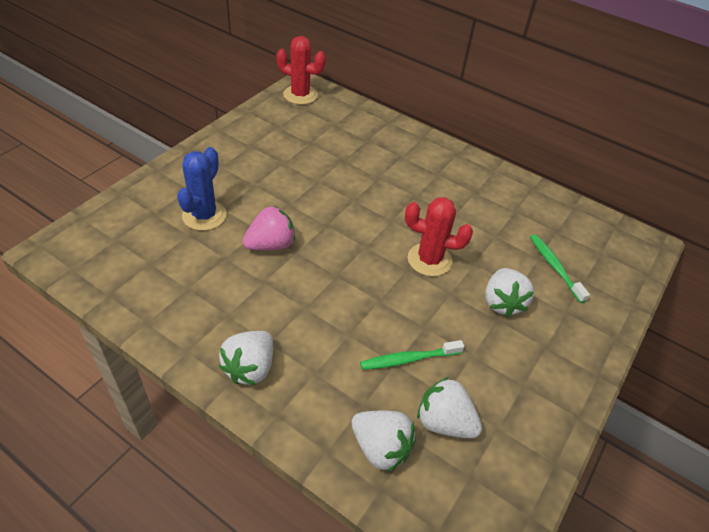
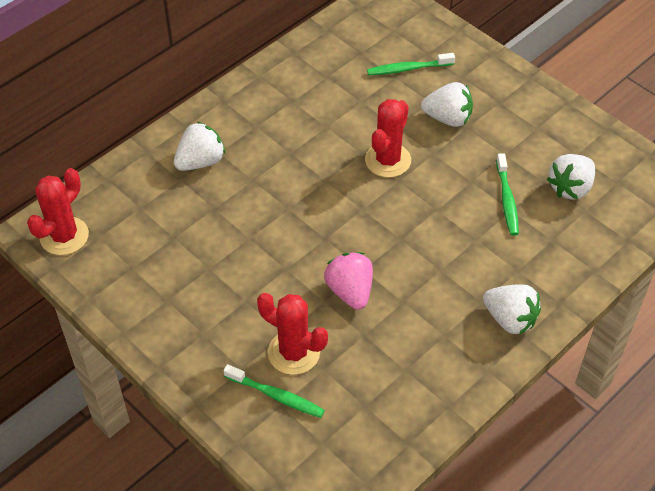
camera: 75 degrees left, 5 degrees up
blue cactus [177,147,227,231] -> red cactus [257,293,328,375]
white strawberry [351,411,416,472] -> white strawberry moved to [174,122,225,171]
none -> green toothbrush [223,364,325,418]

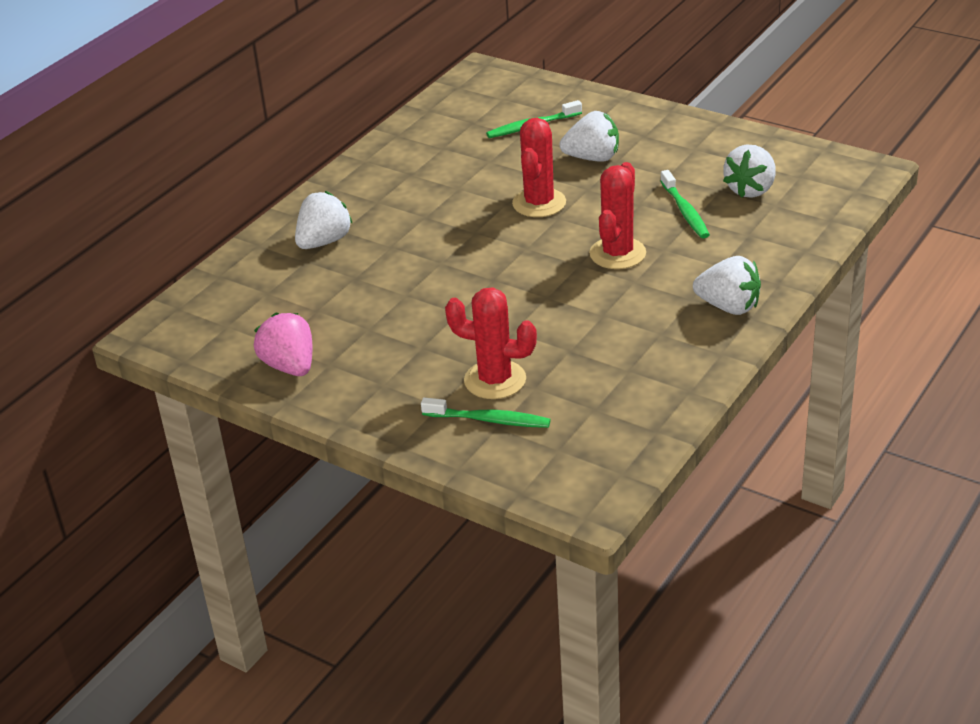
camera: 10 degrees left, 15 degrees down
red cactus [27,168,89,255] -> red cactus moved to [589,162,646,269]
pink strawberry [324,252,373,310] -> pink strawberry moved to [254,313,312,376]

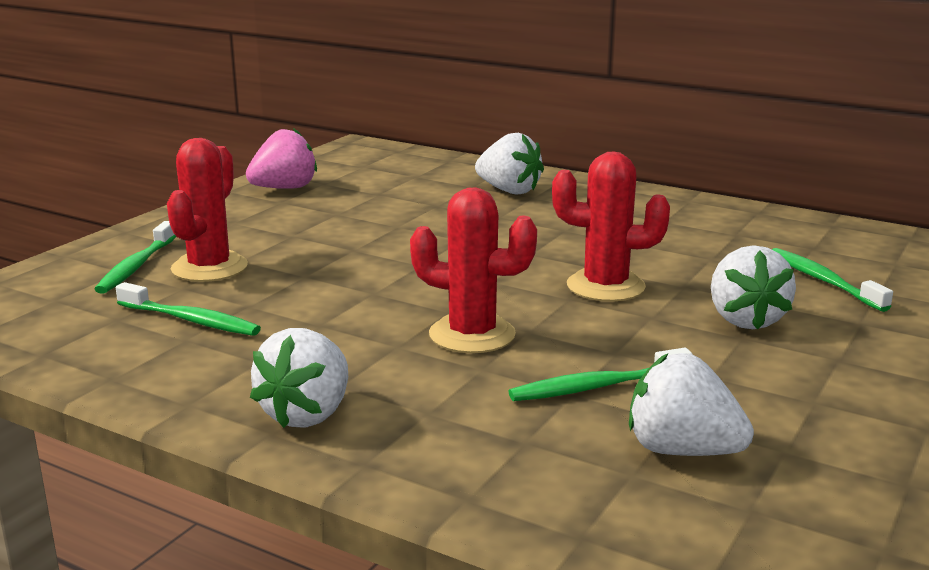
camera: 85 degrees right, 15 degrees down
none -> green toothbrush [116,282,261,336]

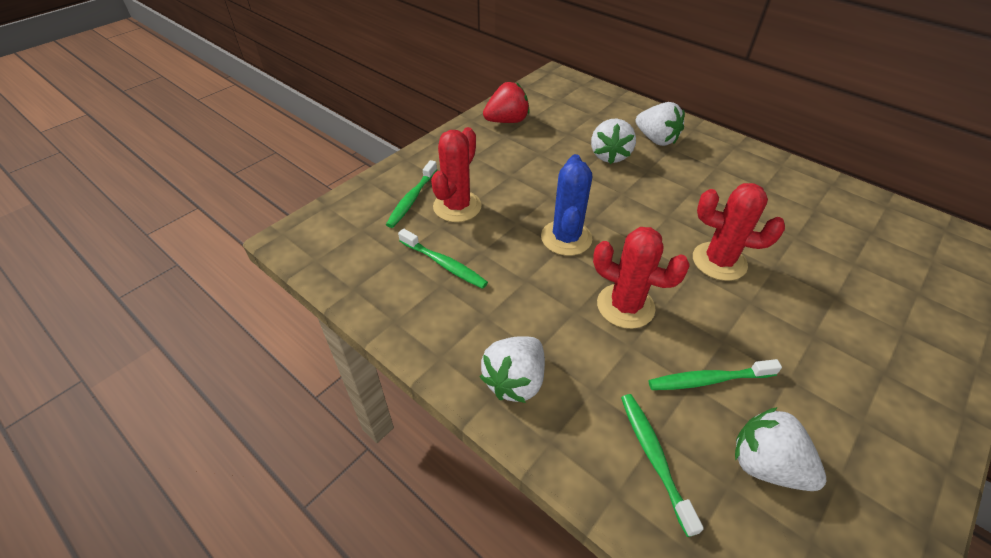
camera: 10 degrees right, 25 degrees up
pink strawberry [246,128,317,189] -> red strawberry [483,82,530,123]
white strawberry [711,245,796,330] -> white strawberry moved to [591,119,636,164]
green toothbrush [772,248,893,312] -> green toothbrush moved to [621,394,704,537]
none -> blue cactus [541,154,592,256]

